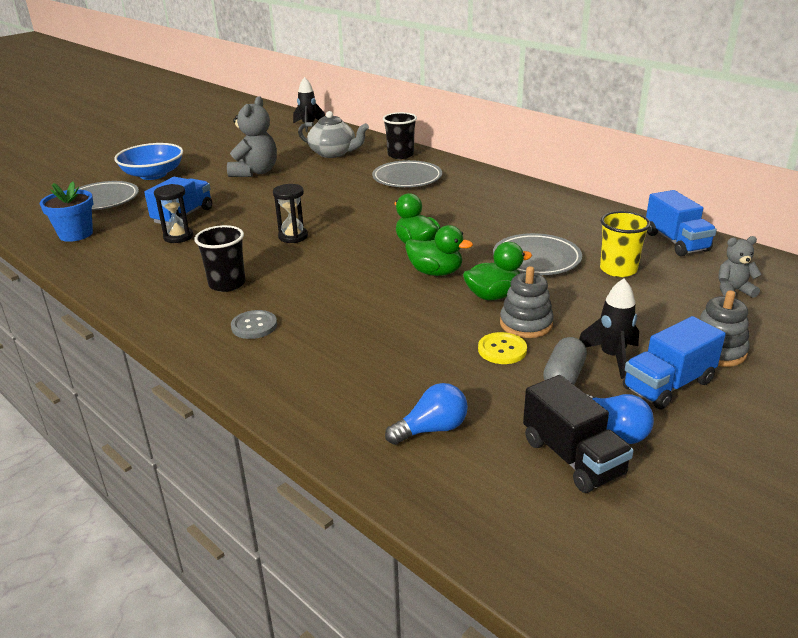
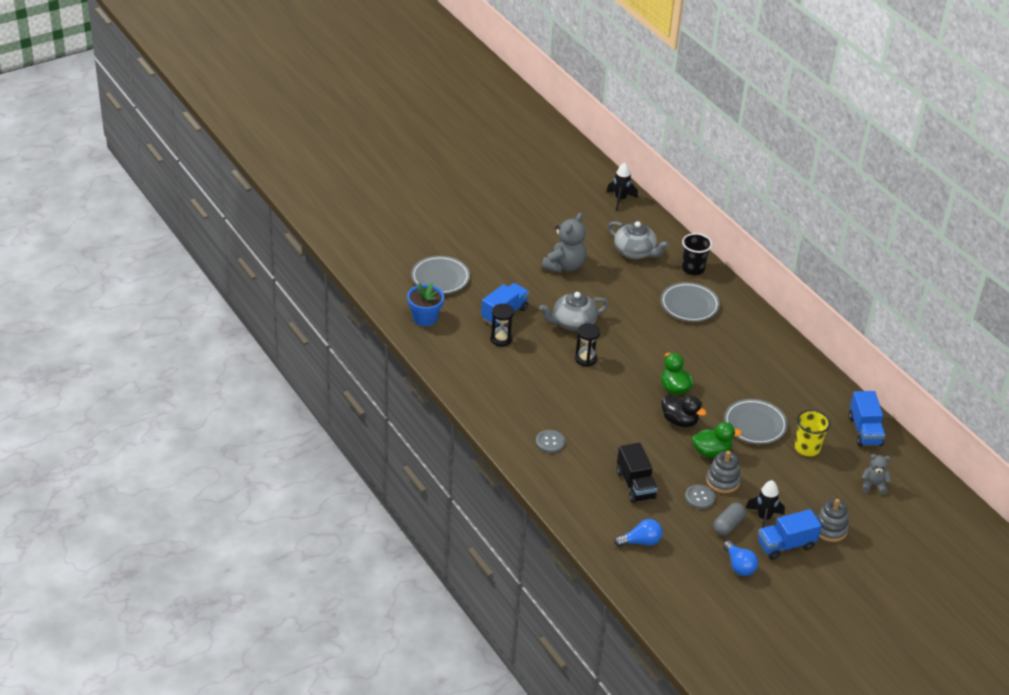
camera: 10 degrees right, 10 degrees up
blue bowl [114,143,183,180] -> none
black cup [195,225,246,292] -> none
green duck [405,225,473,276] -> black duck [661,395,706,427]
yellow button [478,332,527,364] -> grey button [685,485,715,509]
black truck [523,375,634,493] -> black truck moved to [617,443,658,503]
none -> grey teapot [539,292,609,331]

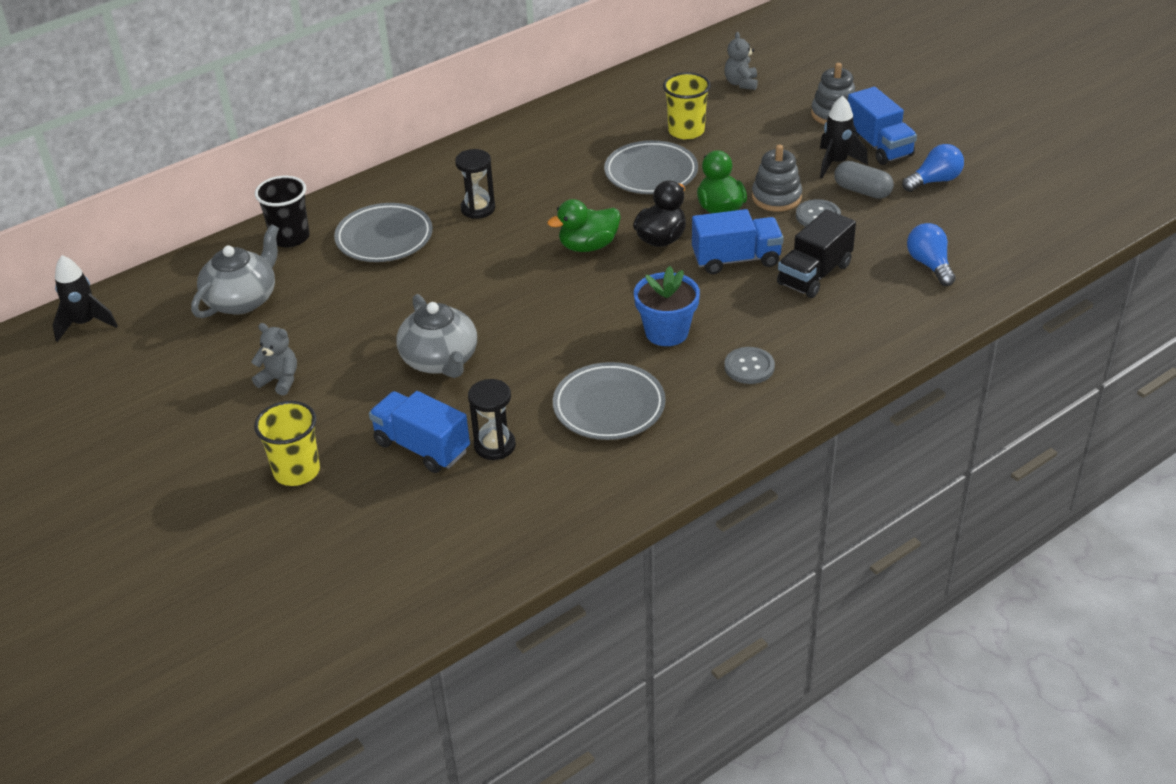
camera: 90 degrees left, 0 degrees up
blue flower pot [407,283,444,326] -> blue flower pot moved to [634,266,700,346]
grey plate [411,256,470,294] -> grey plate moved to [553,362,666,440]
grey teddy bear [542,213,586,273] -> grey teddy bear [251,323,297,395], size x0.56
black hourglass [575,323,600,367] -> black hourglass moved to [455,149,495,219]
black truck [617,443,658,503] -> black truck turned 150 degrees clockwise [777,209,856,298]
blue truck [849,391,885,446] -> blue truck moved to [692,209,784,274]
none -> yellow cup [254,401,320,486]

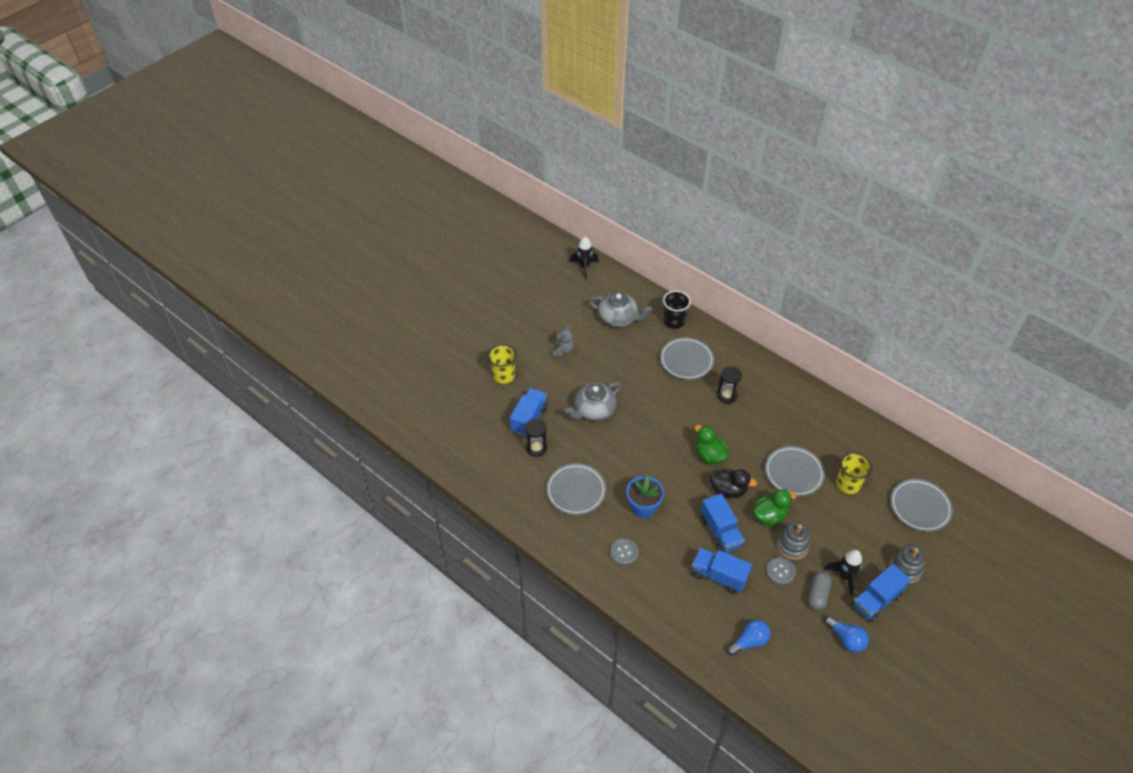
camera: 75 degrees right, 10 degrees up
grey teddy bear [724,32,758,90] -> grey plate [890,479,953,532]
black truck [777,209,856,298] -> blue truck [692,548,752,594]

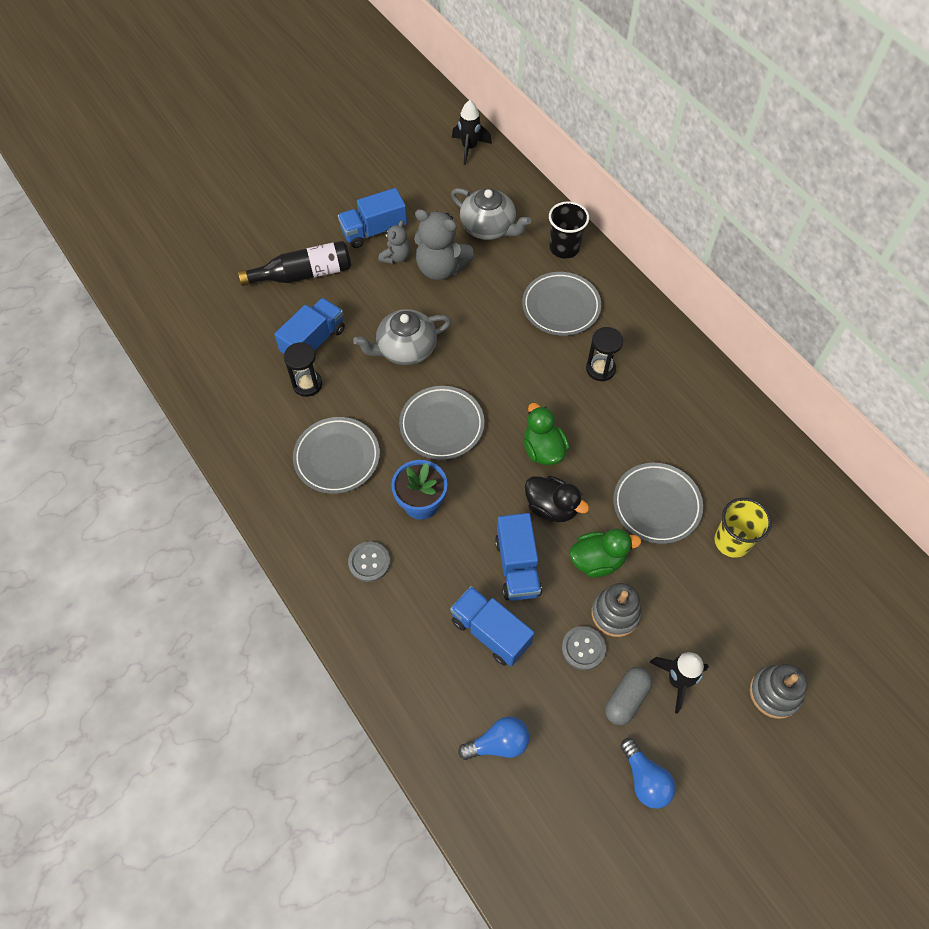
camera: 15 degrees right, 10 degrees up
yellow cup [488,344,517,384] -> black bottle [238,241,351,286]
blue truck [852,564,911,622] -> blue truck moved to [338,188,407,248]
grey plate [890,479,953,532] -> grey plate moved to [399,386,484,460]
none -> grey teddy bear [414,209,474,280]

